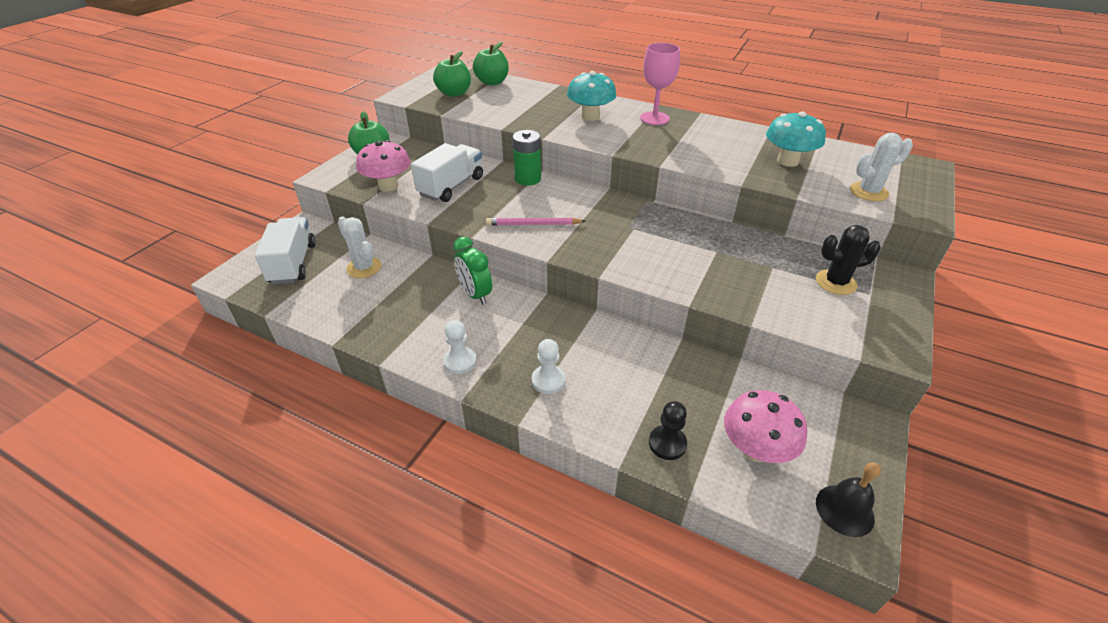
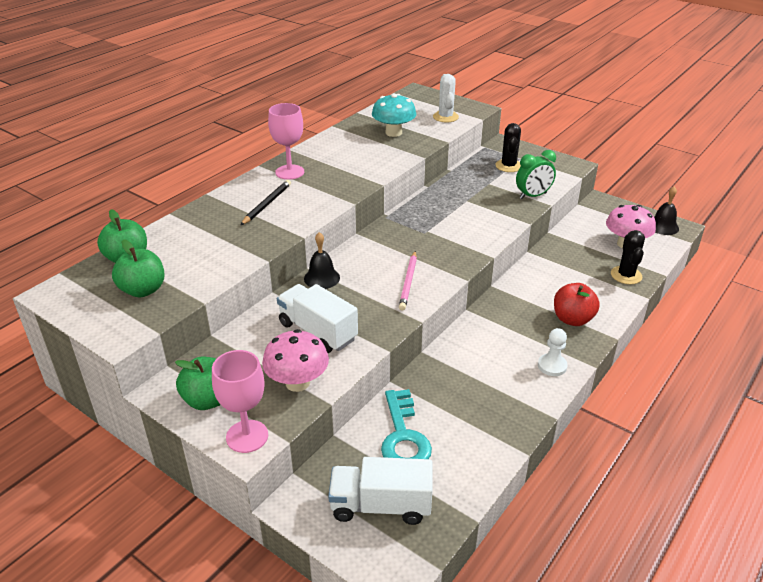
camera: 80 degrees left, 5 degrees down
white cactus [338,217,381,278] -> turquoise key [381,389,432,459]
green clock [453,237,492,305] -> green clock moved to [516,150,556,199]
green battery [513,130,541,186] -> black bell [304,232,340,289]
white pawn [532,339,566,394] -> red apple [554,283,600,326]
turquoise mushroom [567,71,617,121] -> black pencil [241,180,291,225]
black pawn [649,401,687,460] -> black cactus [611,230,645,284]
none -> pink goblet [212,350,268,453]

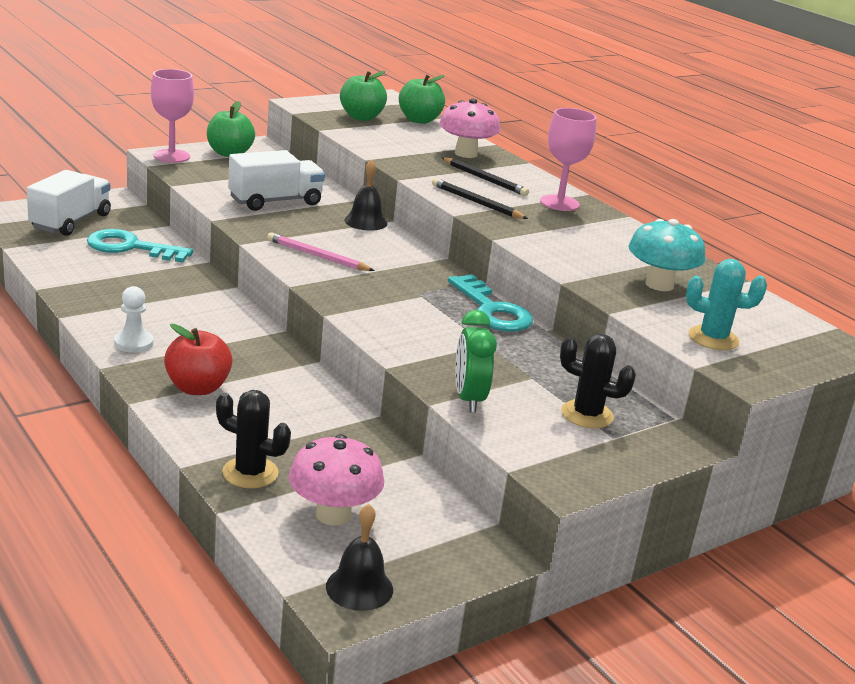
camera: 105 degrees right, 10 degrees down
pink mushroom [262,329,329,392] -> pink mushroom moved to [439,99,500,158]
white cactus [433,74,459,122] -> turquoise cactus [686,259,767,350]
none -> black pencil [432,178,528,219]
none -> turquoise key [448,274,533,332]

